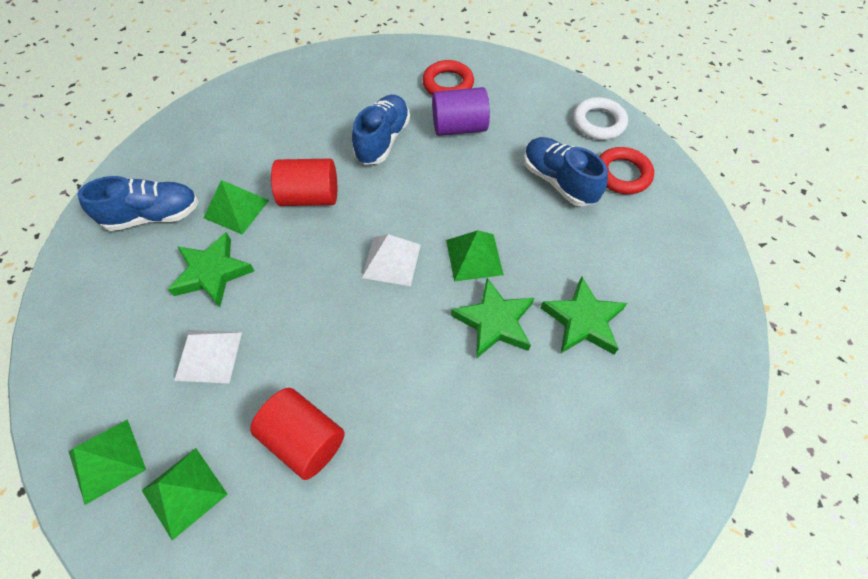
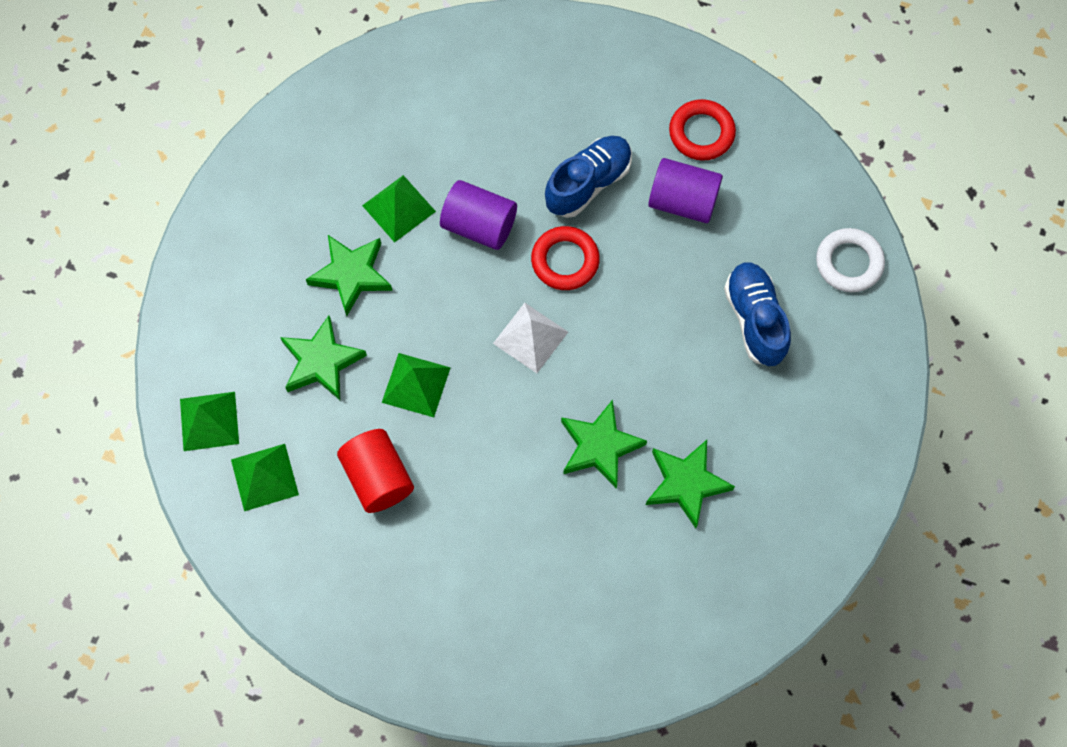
camera: 25 degrees right, 10 degrees up
blue shoe [77,176,199,231] -> none
white pyramid [174,330,242,383] -> green star [280,316,367,400]
red cylinder [271,159,337,206] -> purple cylinder [440,180,517,250]
green pyramid [446,230,504,282] -> green pyramid moved to [382,353,451,417]
red ring [599,147,654,194] -> red ring moved to [531,226,600,290]

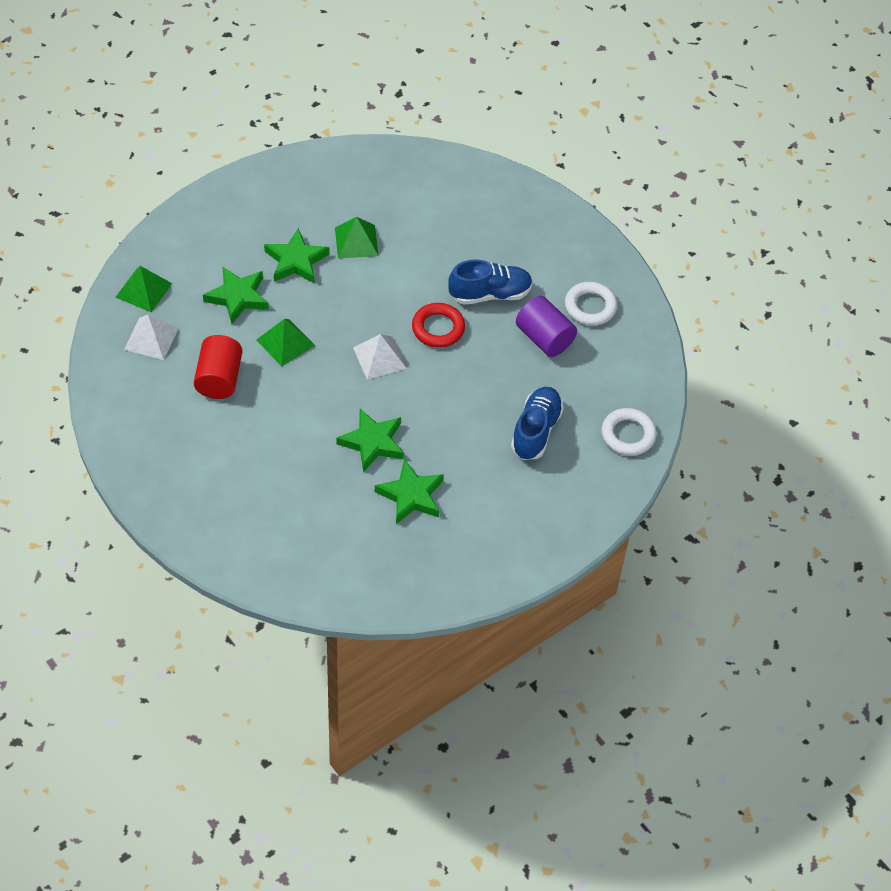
camera: 30 degrees right, 15 degrees down
green pyramid [231,444,299,511] -> white pyramid [124,315,179,360]
purple cylinder [440,180,517,250] -> none
red ring [669,99,736,161] -> white ring [565,282,617,326]

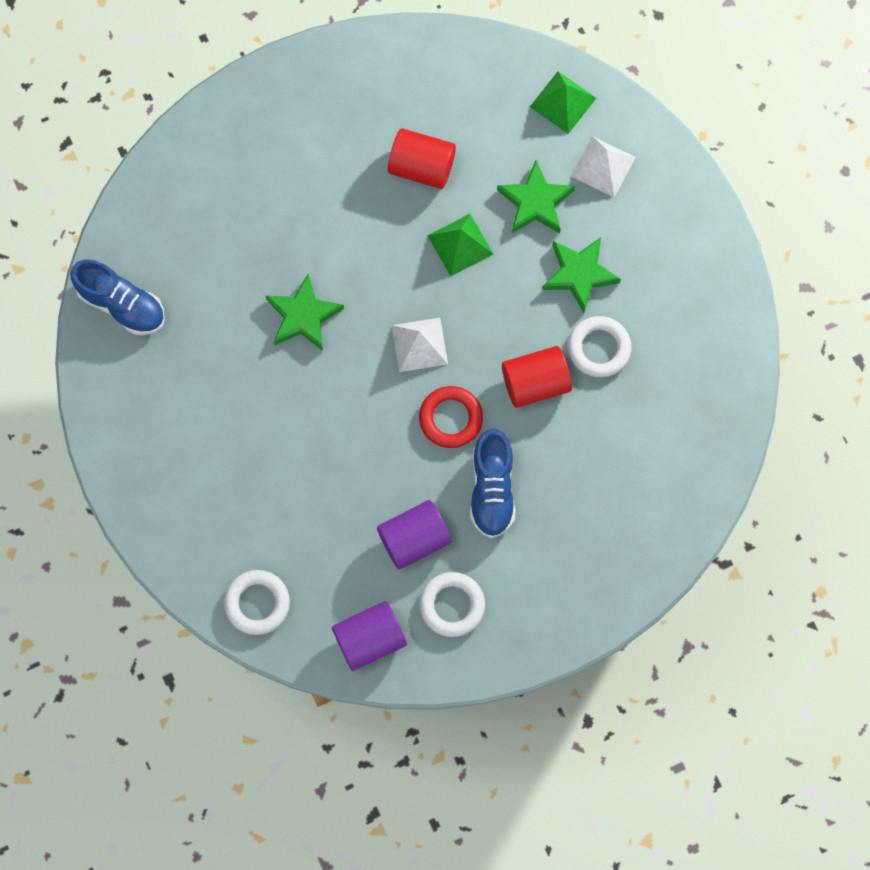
camera: 105 degrees right, 20 degrees up
white pyramid [124,315,179,360] -> white pyramid moved to [571,136,636,197]
green pyramid [335,217,379,259] -> white ring [568,316,632,377]
green star [375,459,444,524] -> none
blue shoe [511,387,564,460] -> blue shoe moved to [70,259,165,335]
none -> purple cylinder [332,601,407,671]
none -> red cylinder [502,346,572,408]

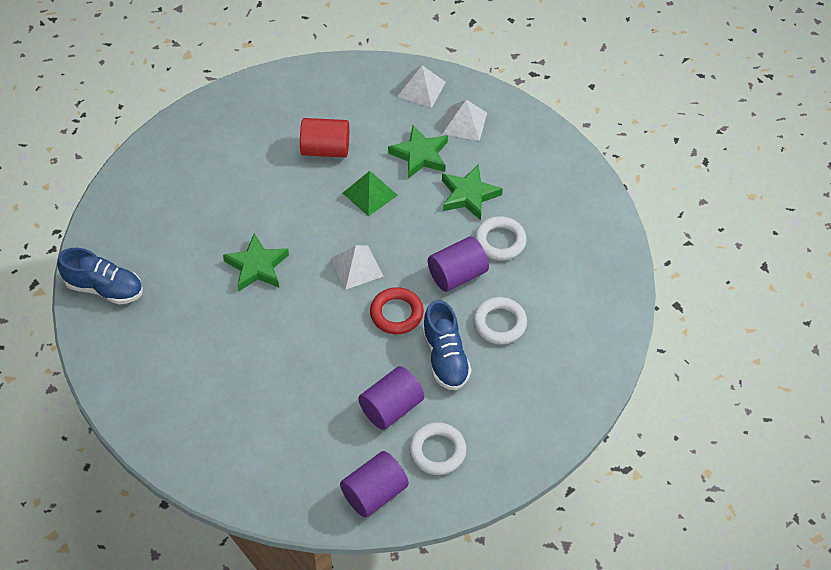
camera: 15 degrees left, 20 degrees down
white ring [224,570,290,635] -> white ring moved to [473,297,527,344]
red cylinder [502,346,572,408] -> purple cylinder [428,236,489,292]
green pyramid [530,72,596,134] -> white pyramid [397,65,446,108]

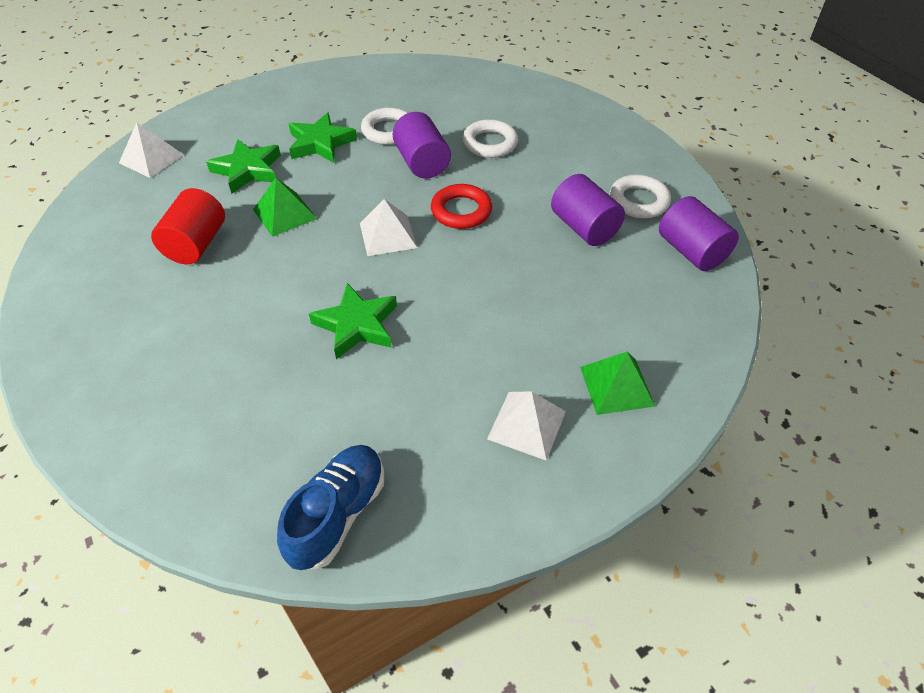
camera: 80 degrees left, 5 degrees down
blue shoe [422,300,472,390] -> none
white pyramid [442,100,487,141] -> white pyramid moved to [487,391,566,461]
none -> green pyramid [580,352,655,415]

